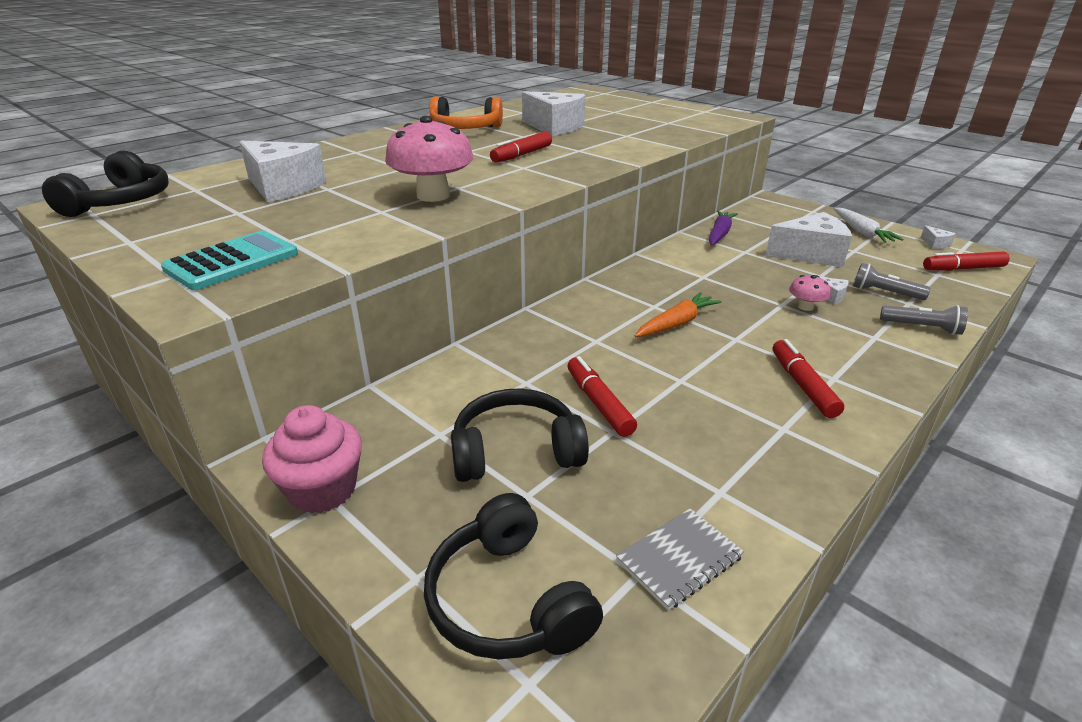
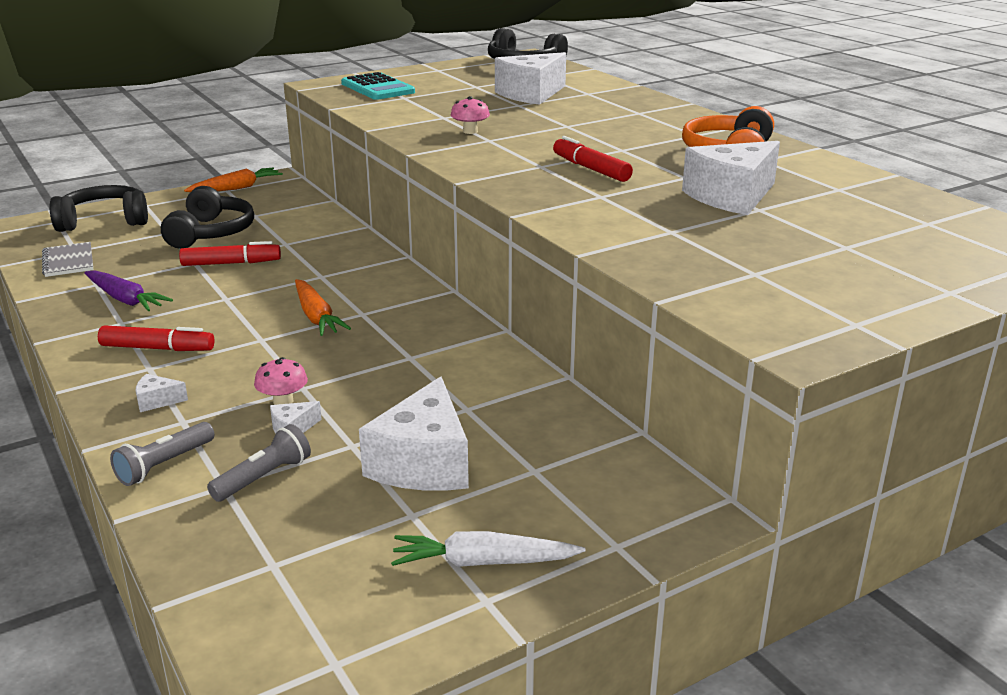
camera: 105 degrees right, 5 degrees down
pink cupcake [262,405,362,514] -> orange carrot [184,168,283,192]
pink mushroom [385,116,474,202] -> pink mushroom [451,96,490,134], size x0.48
purple carrot [709,211,738,245] -> purple carrot moved to [84,270,173,311]
white cheese [921,225,956,249] -> white cheese moved to [135,374,188,412]
red marker [923,252,1010,271] -> none

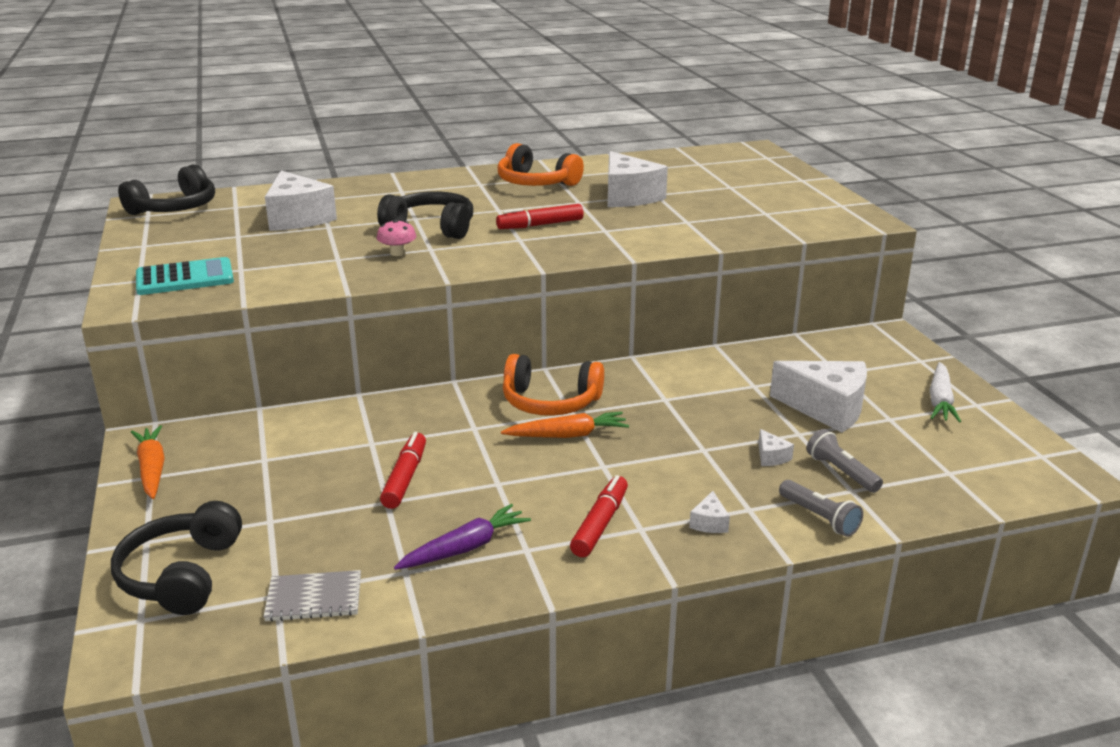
camera: 75 degrees left, 0 degrees up
black headphones [161,186,254,249] -> black headphones moved to [377,191,473,239]
pink mushroom [254,357,308,405] -> none
none -> orange headphones [503,354,604,416]

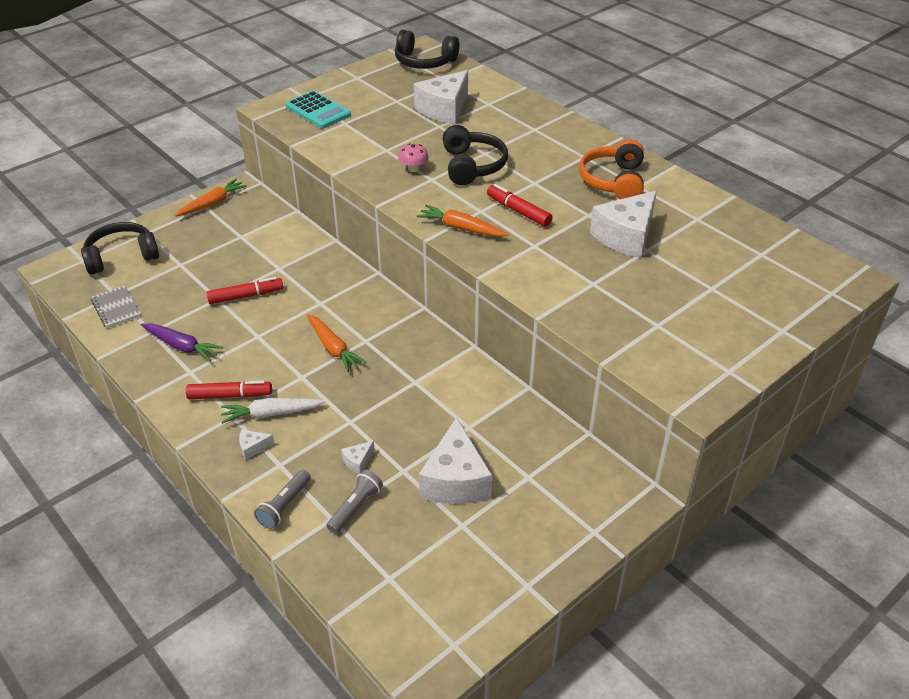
camera: 65 degrees right, 15 degrees up
orange headphones [503,354,604,416] -> none
white carrot [929,362,961,423] -> white carrot moved to [221,398,325,424]
none -> orange carrot [417,205,509,237]

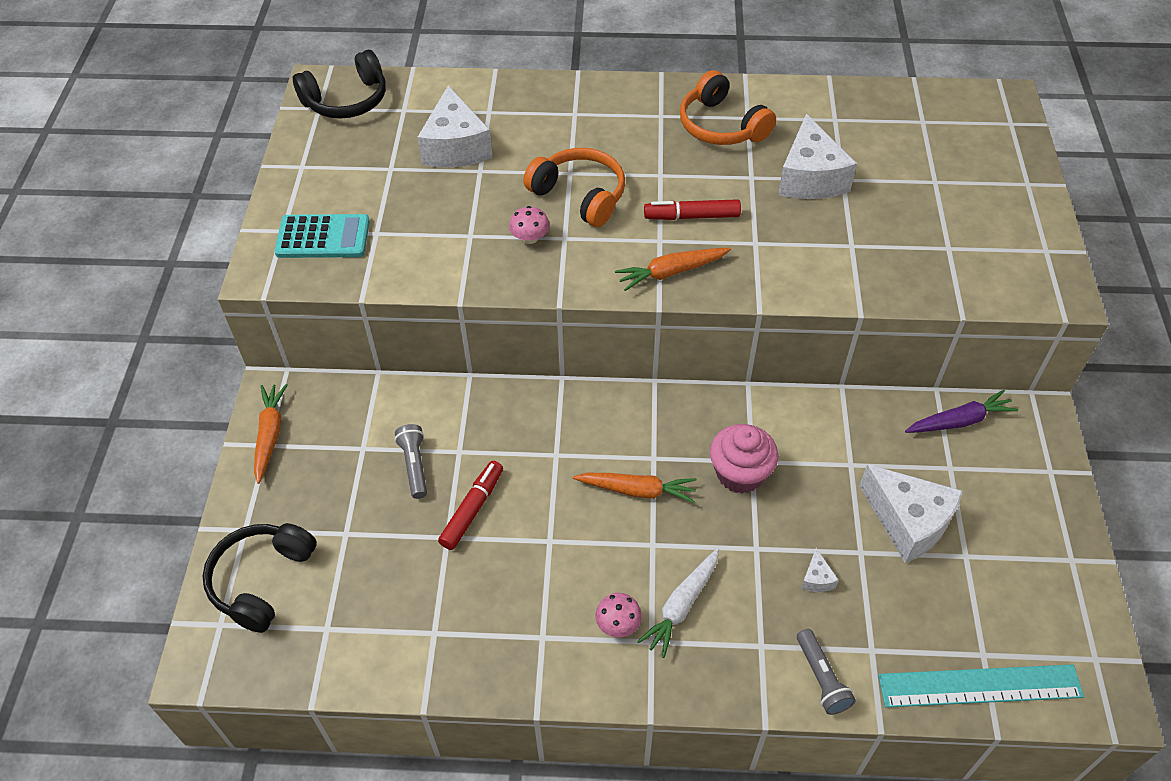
camera: 45 degrees left, 10 degrees up
grey notebook [91,285,141,328] -> none
purple carrot [141,323,223,361] -> purple carrot moved to [905,390,1018,433]
red marker [186,380,272,399] -> pink mushroom [595,593,642,637]
white cheese [239,430,275,460] -> none
grey flashlight [326,470,383,534] -> grey flashlight moved to [395,424,427,499]
black headphones [442,125,508,185] -> orange headphones [523,148,625,227]
none -> pink cupcake [710,424,778,493]
none -> turquoise ruler [878,664,1084,707]

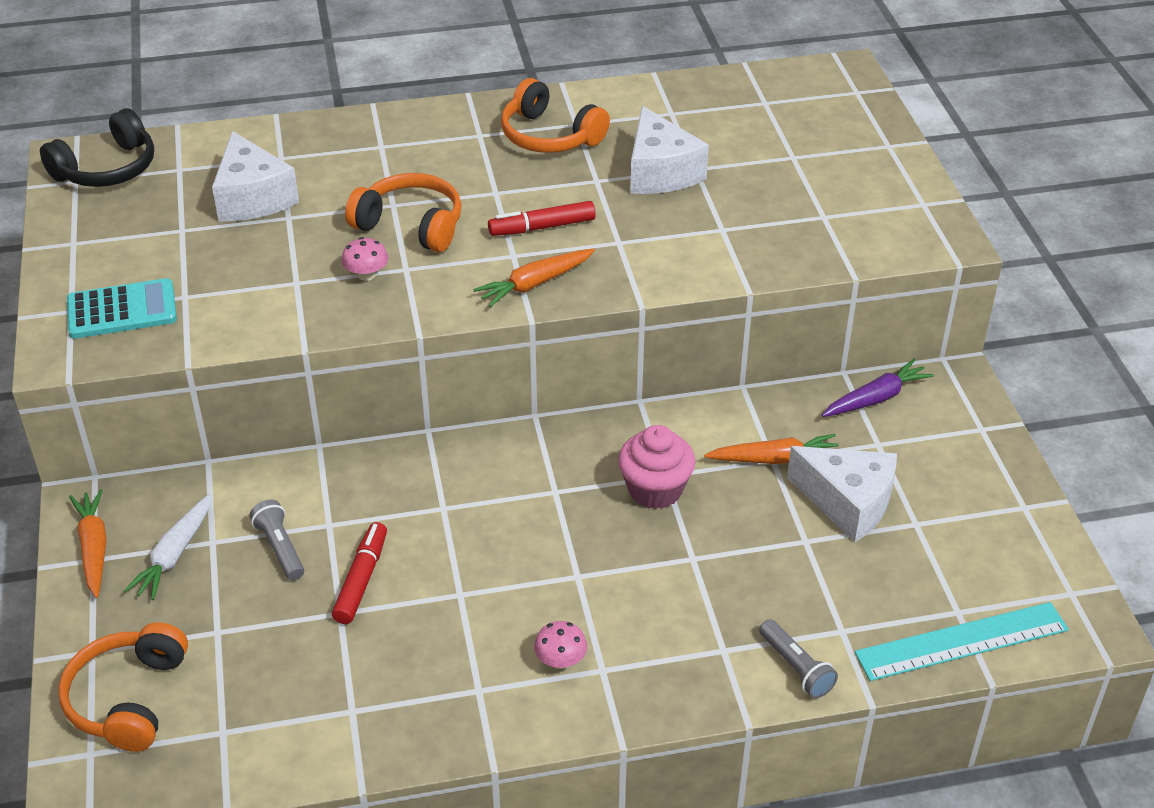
camera: 15 degrees left, 10 degrees down
black headphones [203,523,317,633] -> orange headphones [58,622,188,752]
orange carrot [573,473,697,503] -> orange carrot moved to [704,434,839,464]
white carrot [637,548,719,658] -> white carrot moved to [124,493,212,600]
white cheese [801,548,839,592] -> none

